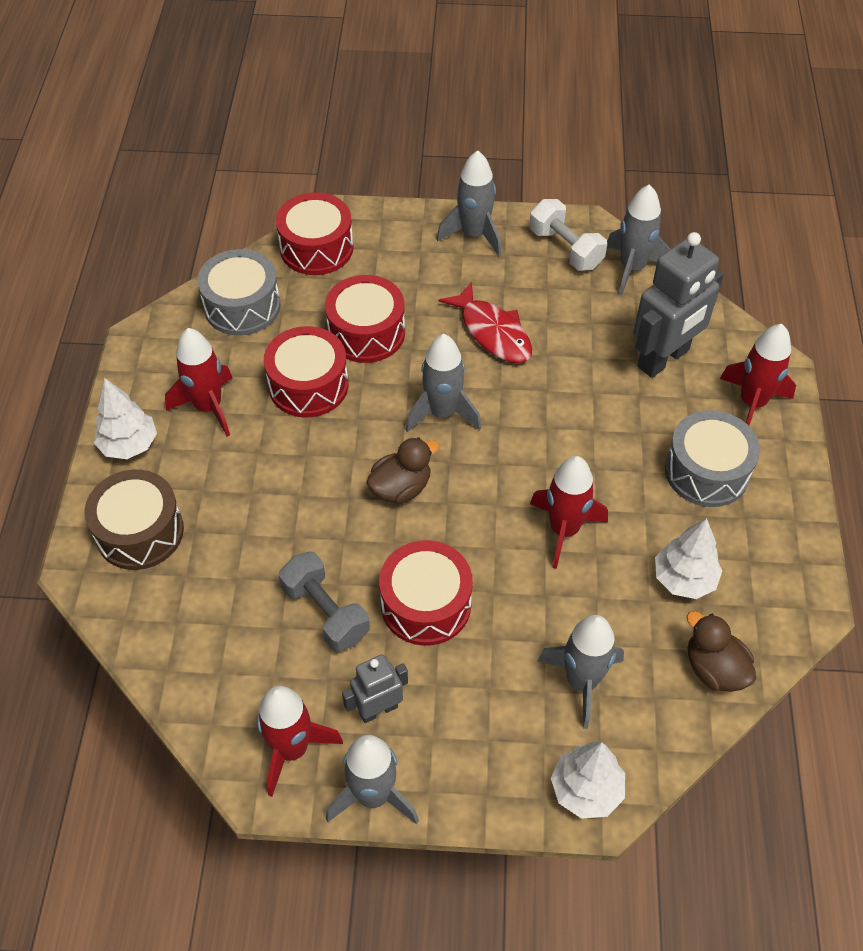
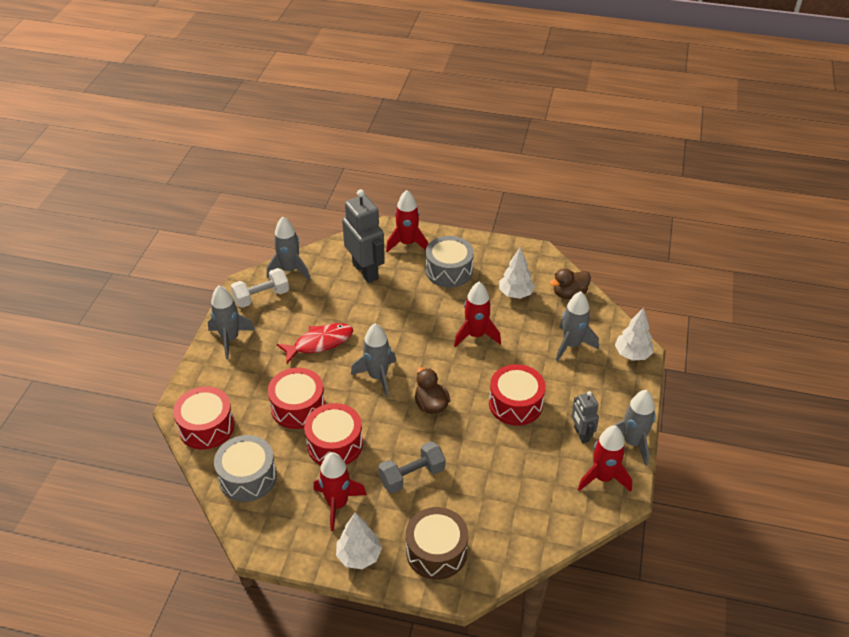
camera: 80 degrees left, 10 degrees down
grey dumbbell [279,552,370,652] -> grey dumbbell moved to [378,441,445,493]

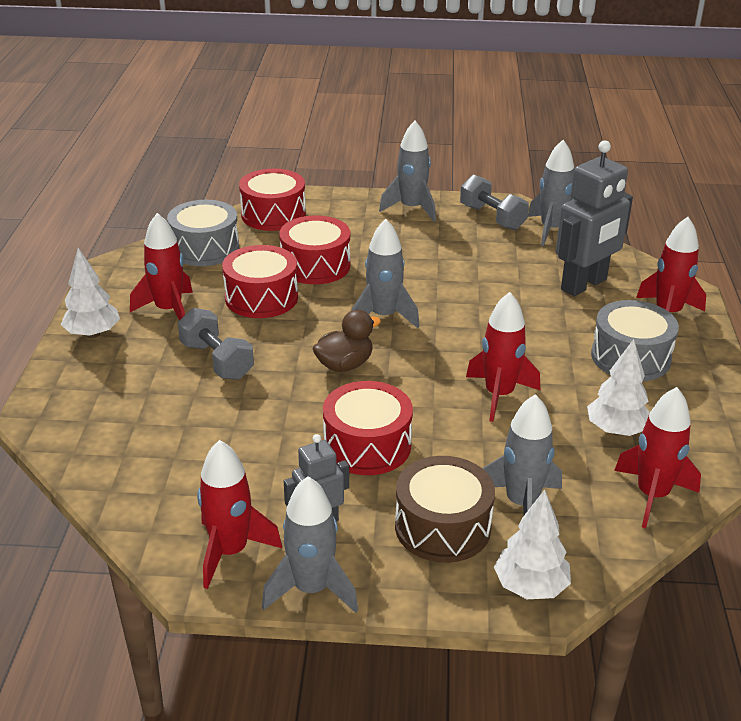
camera: 80 degrees right, 10 degrees down
white dumbbell [231,268,289,308] -> grey dumbbell [460,174,529,230]
red fish [277,323,353,363] -> none
brown drum [406,507,468,580] -> brown drum moved to [395,456,495,563]
brown duck [550,268,591,299] -> red rocket [614,387,701,528]

